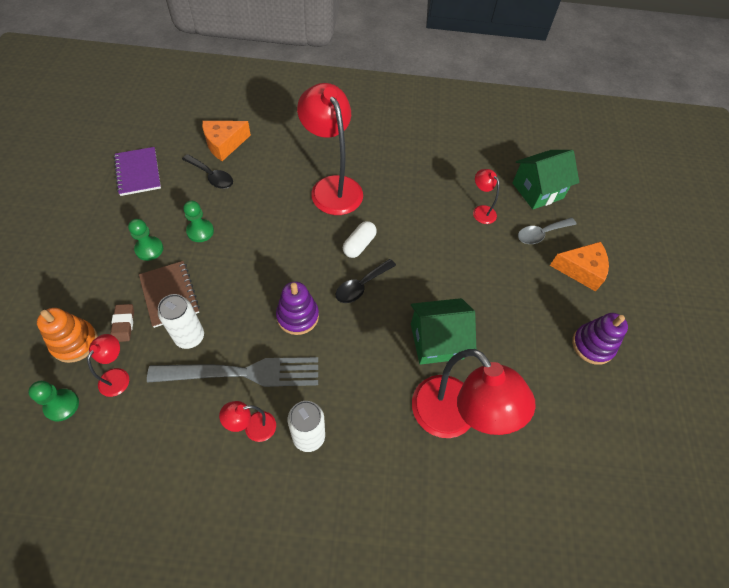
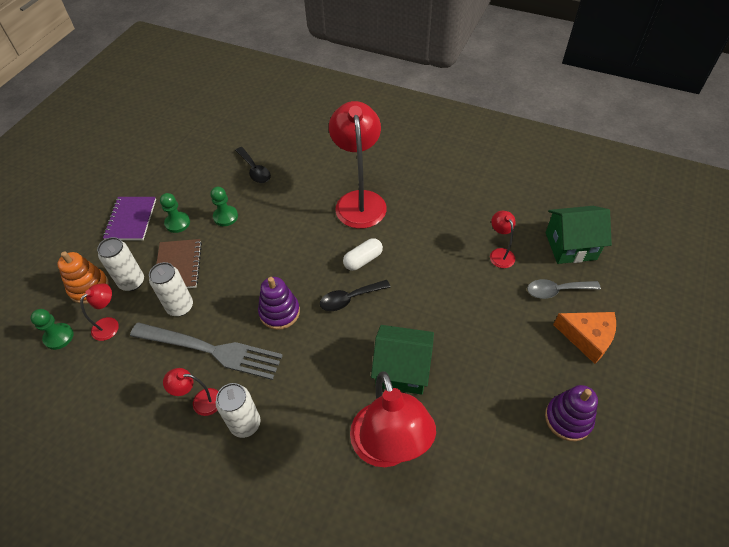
camera: 25 degrees right, 5 degrees down
brown eraser [110,304,134,342] -> white can [97,237,144,291]
purple notebook [114,147,161,196] -> purple notebook moved to [103,197,156,240]
orange cheese [202,121,251,161] -> none

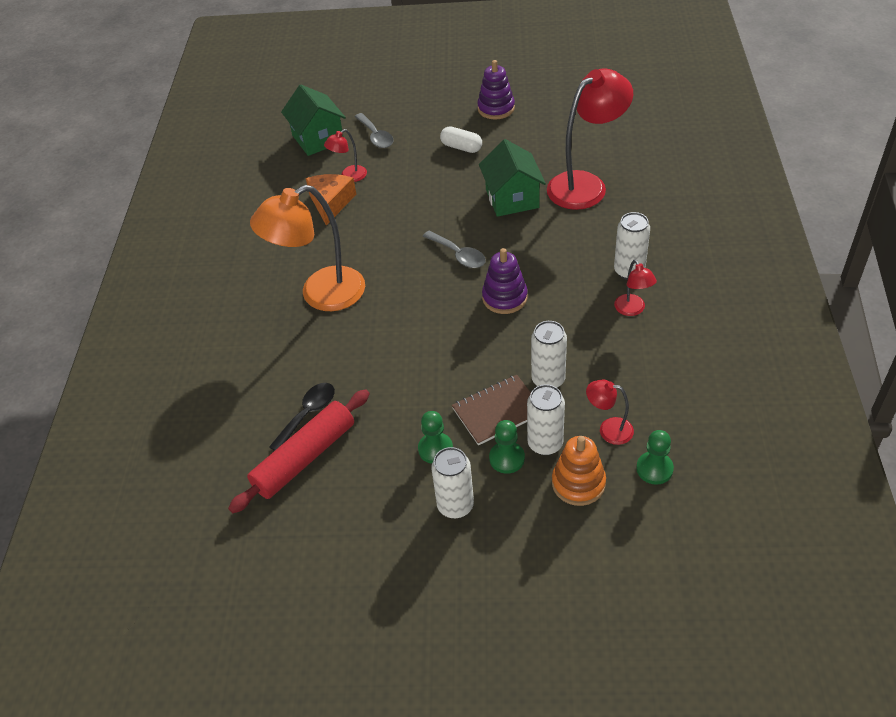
camera: 110 degrees left, 5 degrees down
purple notebook [103,197,156,240] -> white can [431,447,474,518]
grey fork [130,322,283,380] -> none
green pawn [210,187,238,226] -> green pawn moved to [489,420,525,474]
black spoon [320,280,391,311] -> grey spoon [423,231,486,268]
red lamp [329,101,387,229] -> orange lamp [250,185,365,311]
white capsule [343,238,383,271] -> white capsule moved to [440,126,482,153]
orange cheese [553,312,616,364] -> orange cheese moved to [306,174,357,225]
none -> red rolling pin [228,389,370,513]

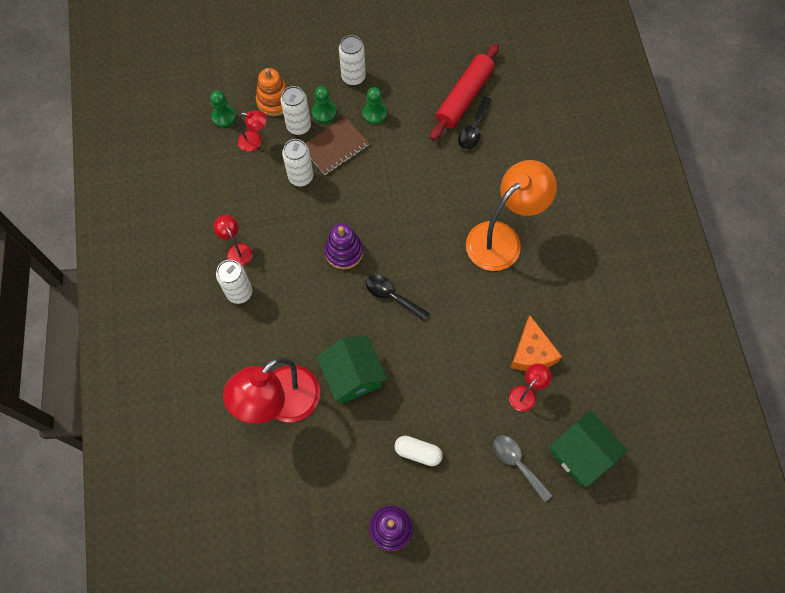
camera: 165 degrees right, 20 degrees up
grey spoon [423,231,486,268] -> black spoon [366,275,430,322]

